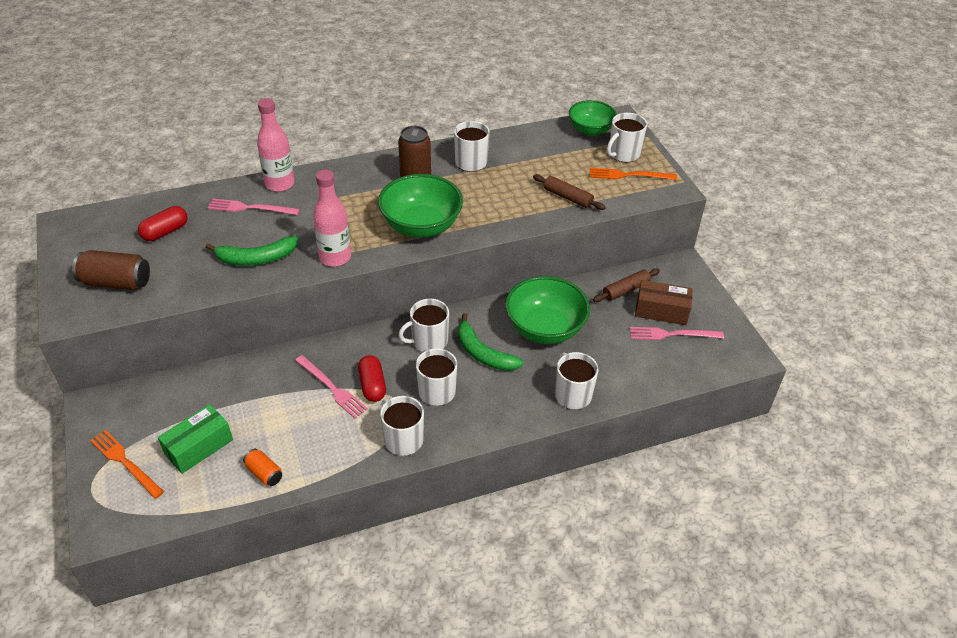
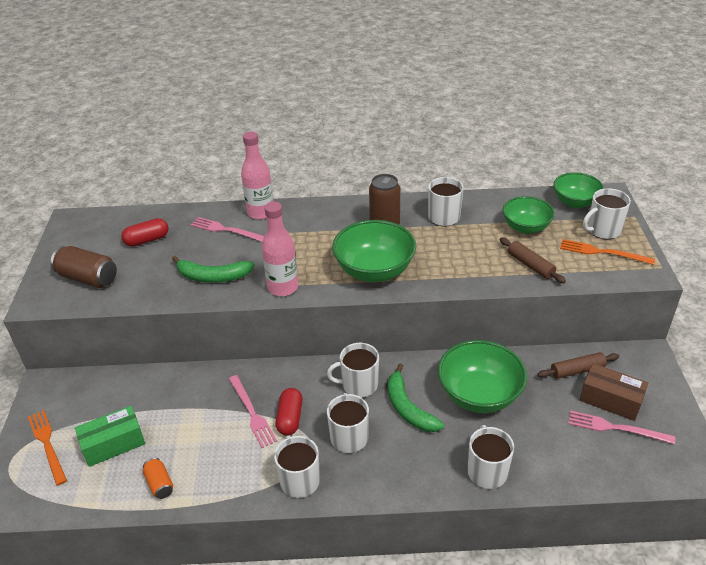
camera: 20 degrees right, 5 degrees down
none -> green bowl [502,196,555,234]

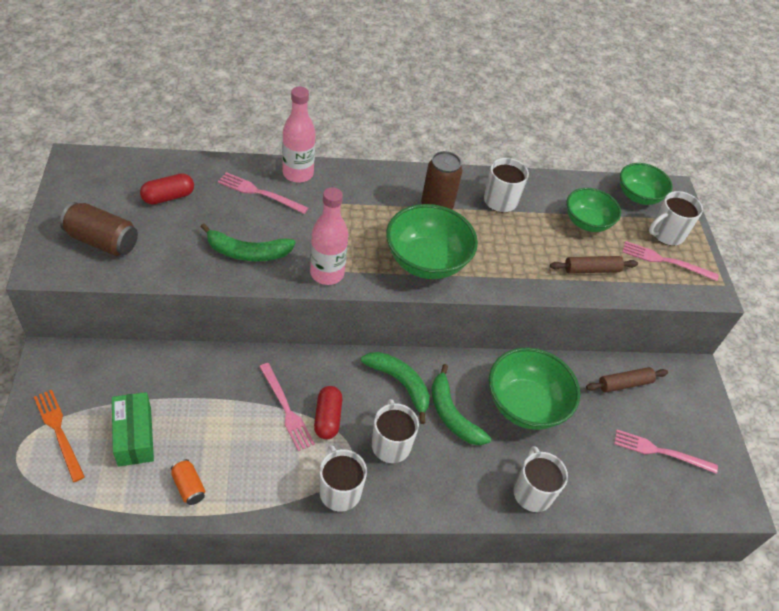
camera: 10 degrees left, 10 degrees up
green box [75,406,145,467] -> green box turned 75 degrees counterclockwise [112,392,154,467]
white mug [327,343,379,398] -> green banana [361,352,430,424]
brown rolling pin [500,237,566,283] -> brown rolling pin turned 60 degrees counterclockwise [550,256,638,274]
orange fork [560,239,655,265] -> pink fork [622,241,719,281]
brown box [580,363,648,421] -> none

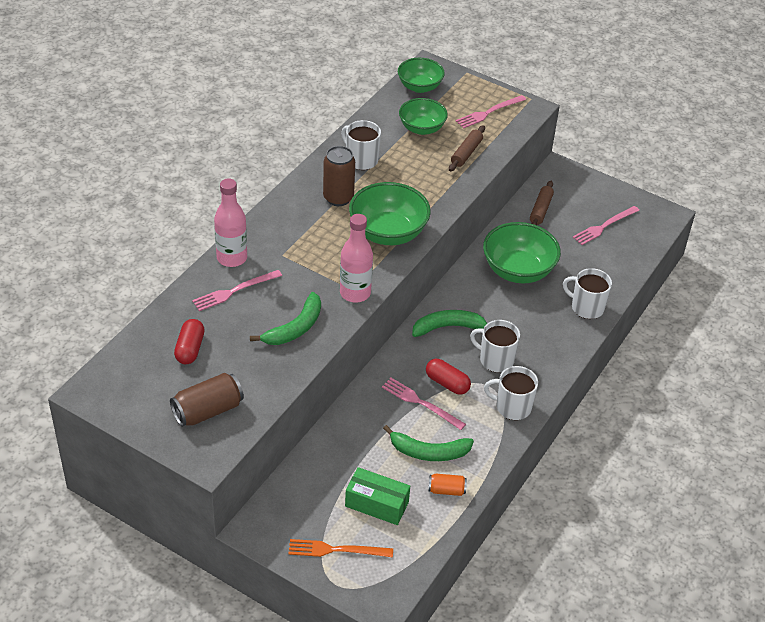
camera: 50 degrees left, 5 degrees down
pink fork [259,363,315,451] -> pink fork turned 150 degrees counterclockwise [382,378,466,430]
green banana [432,364,491,445] -> green banana moved to [383,425,474,461]
white mug [649,191,703,246] -> none

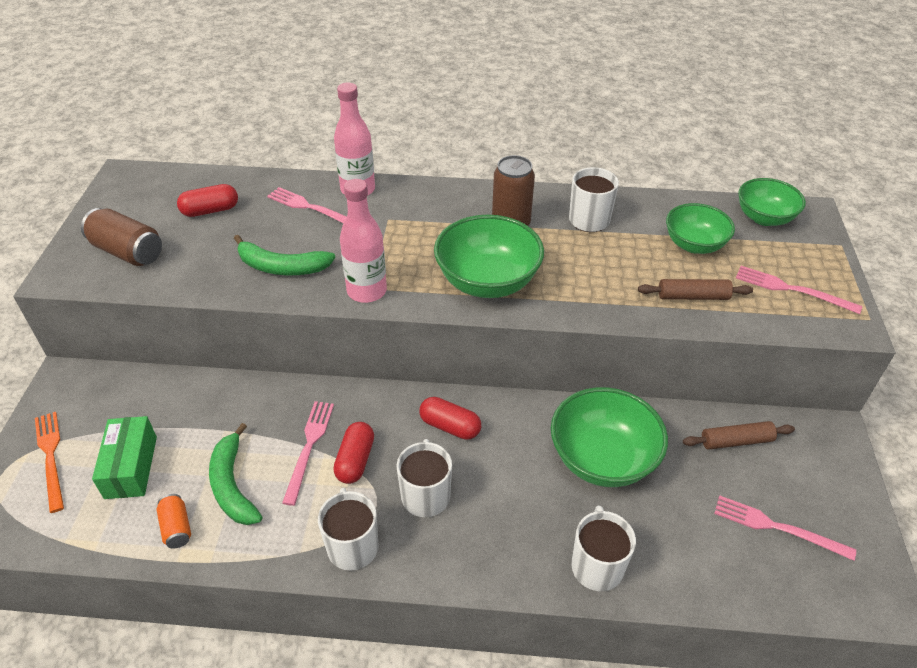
camera: 65 degrees right, 0 degrees up
green banana [412,310,487,337] -> red capsule [419,397,481,440]

